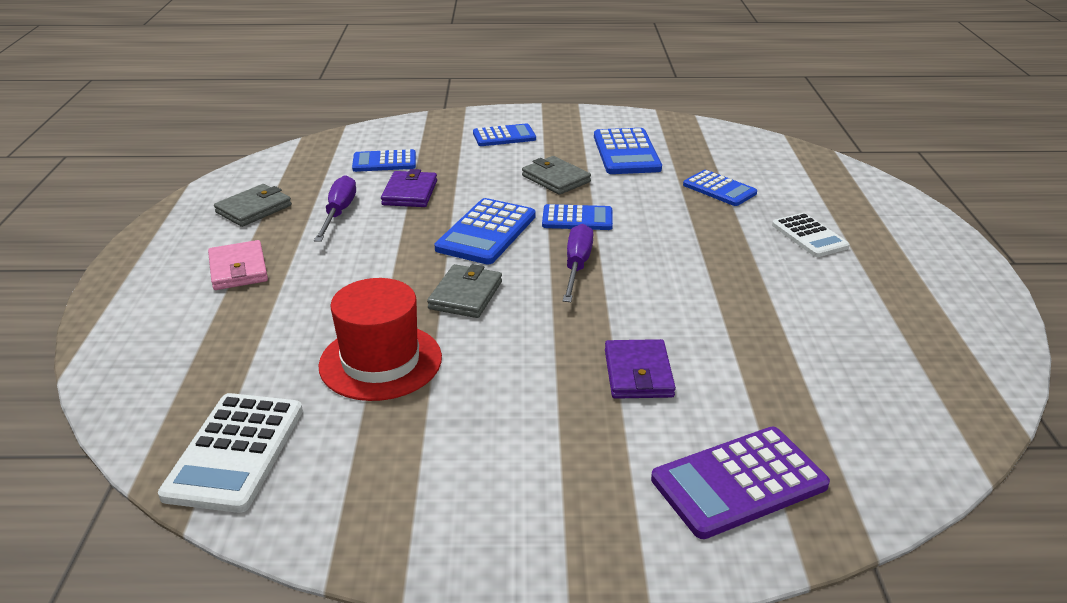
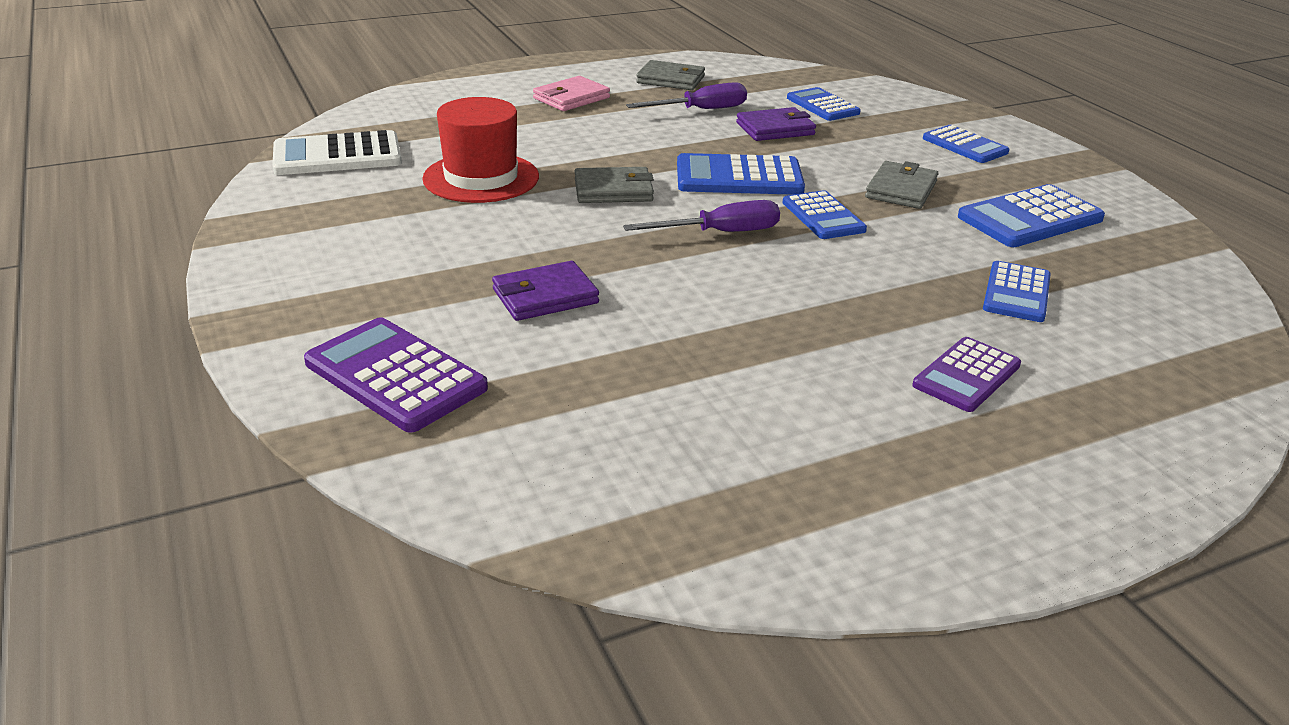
camera: 65 degrees right, 0 degrees up
white calculator [772,213,850,257] -> purple calculator [912,337,1021,412]

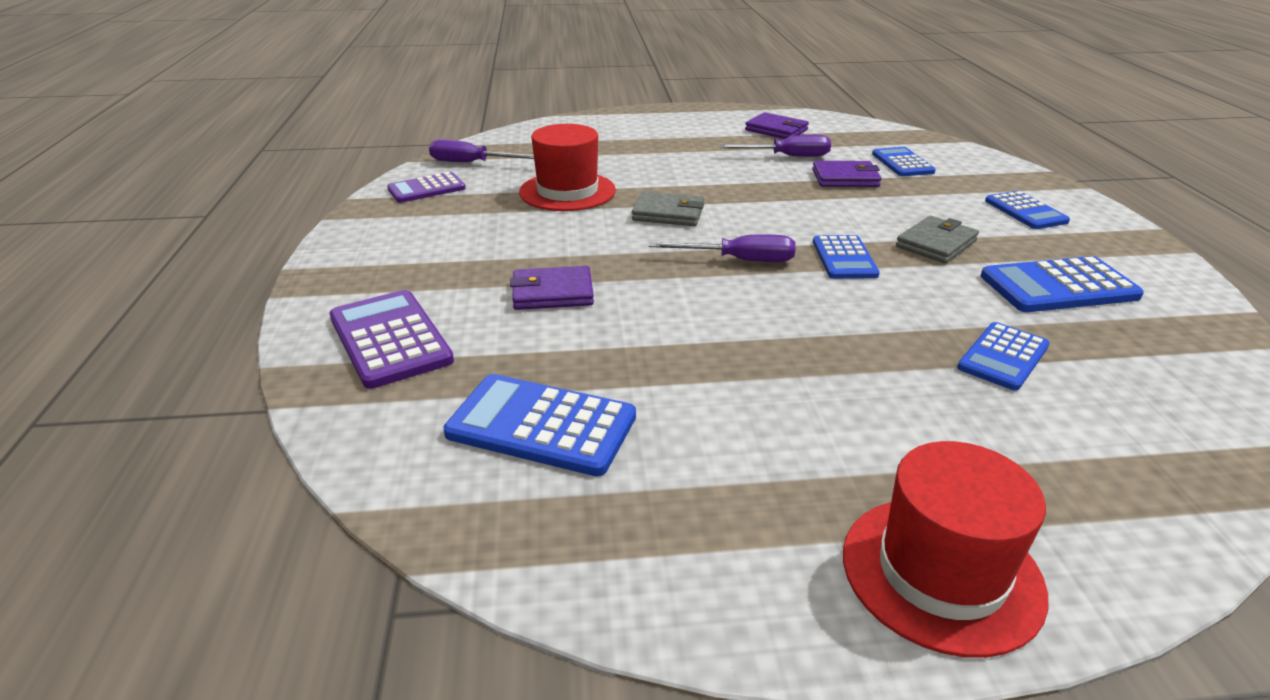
camera: 20 degrees right, 0 degrees up
white calculator [272,130,402,175] -> purple screwdriver [429,139,534,162]
pink wallet [533,76,610,111] -> none
grey wallet [636,60,705,90] -> purple wallet [745,112,809,139]
blue calculator [677,153,805,195] -> blue calculator moved to [443,374,636,476]
purple calculator [912,337,1021,412] -> purple calculator moved to [387,172,466,203]
none -> red hat [843,441,1048,658]

